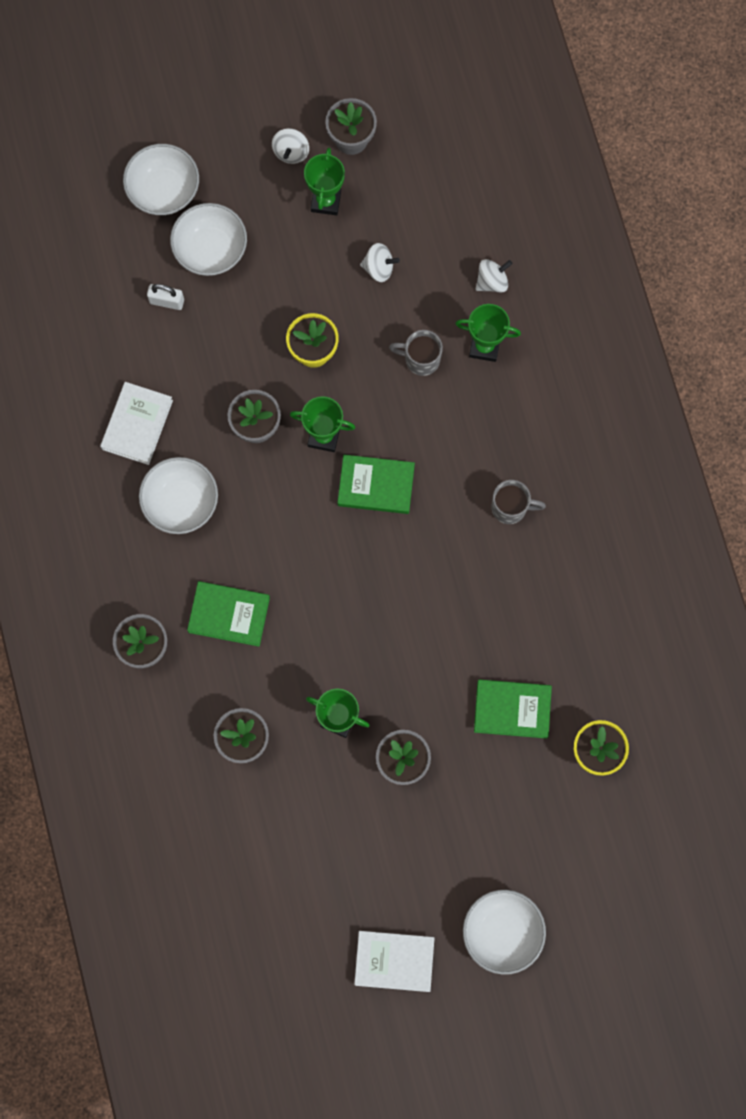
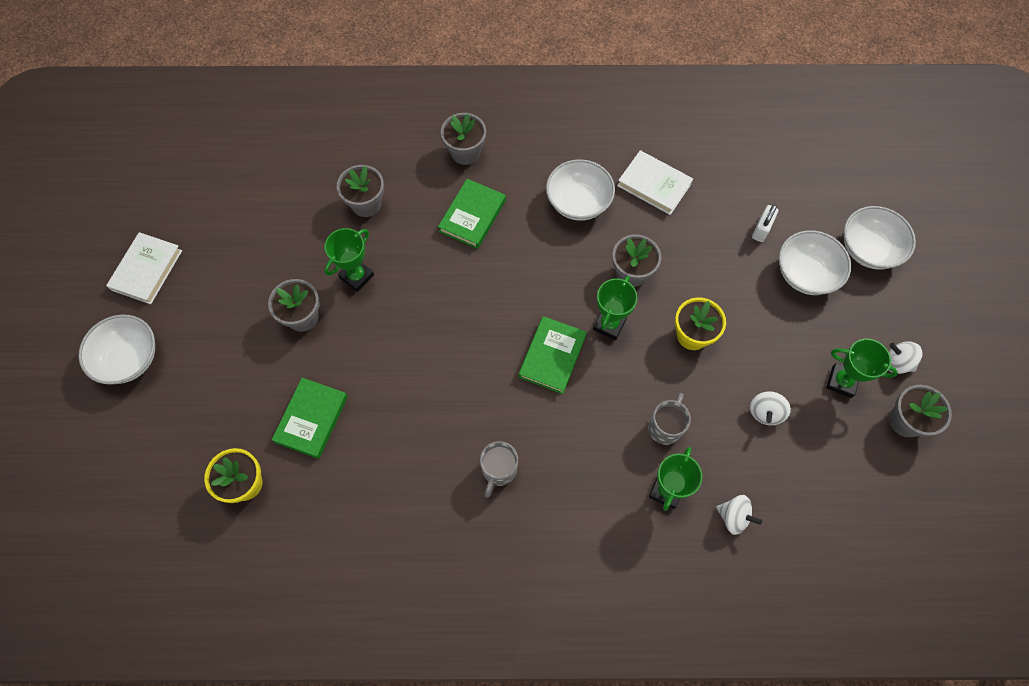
camera: 105 degrees right, 10 degrees down
white spinning top [476,259,512,293] -> white spinning top turned 45 degrees counterclockwise [716,495,762,535]

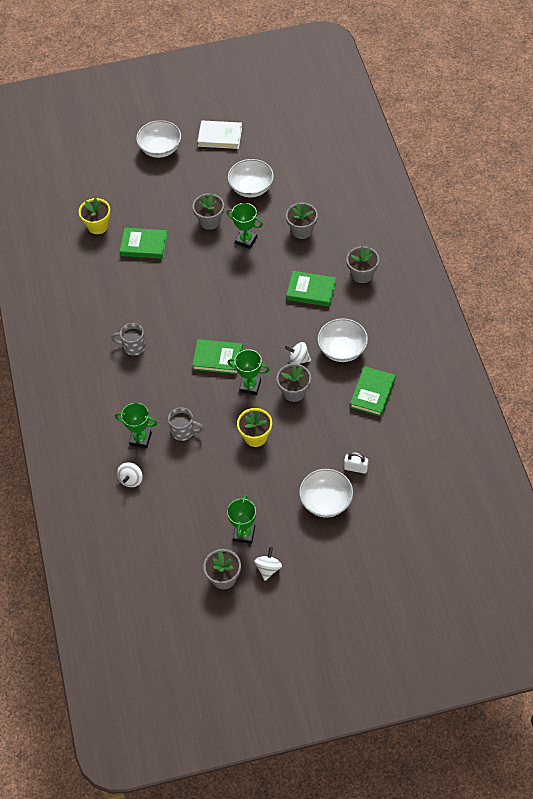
camera: 80 degrees right, 10 degrees down
white book [617,150,693,215] -> green book [350,366,396,417]
white spinning top [750,391,791,425] -> white spinning top moved to [285,342,311,364]
white bowl [844,206,916,270] -> white bowl moved to [228,159,274,197]

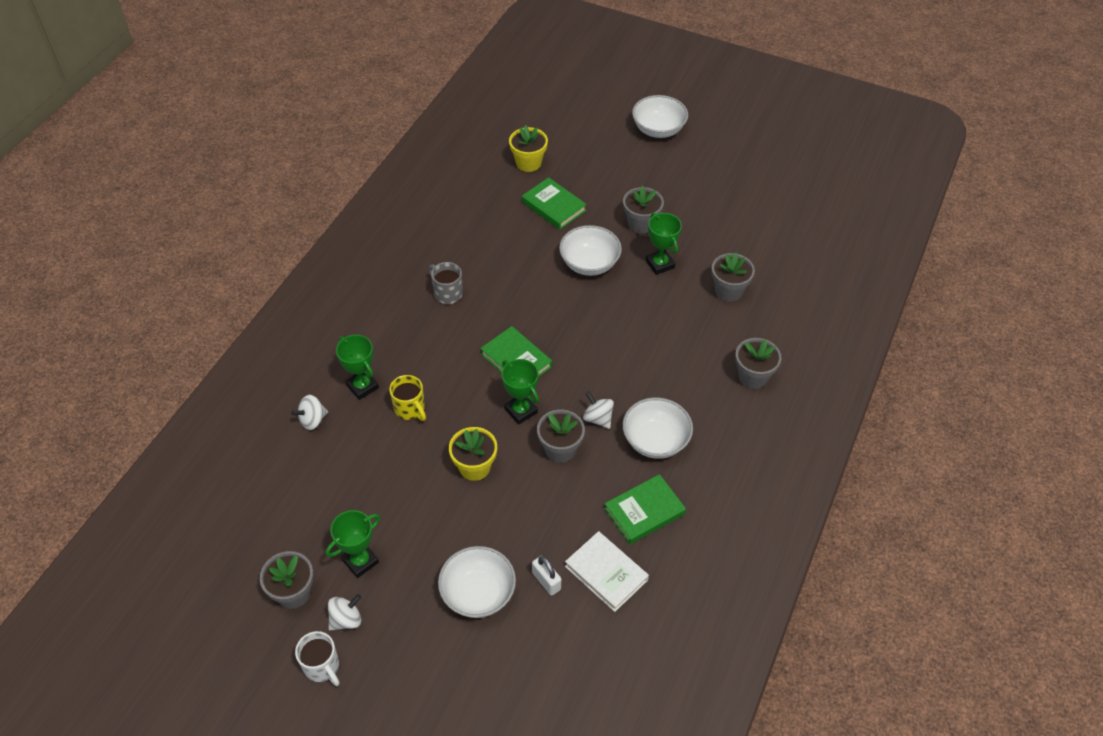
camera: 35 degrees right, 5 degrees down
grey mug [168,407,204,441] -> yellow mug [389,375,426,421]
white book [197,120,242,149] -> white book moved to [565,531,649,612]
white bowl [228,159,274,197] -> white bowl moved to [559,225,622,276]
green book [286,271,336,307] -> none
none -> white mug [295,631,340,686]

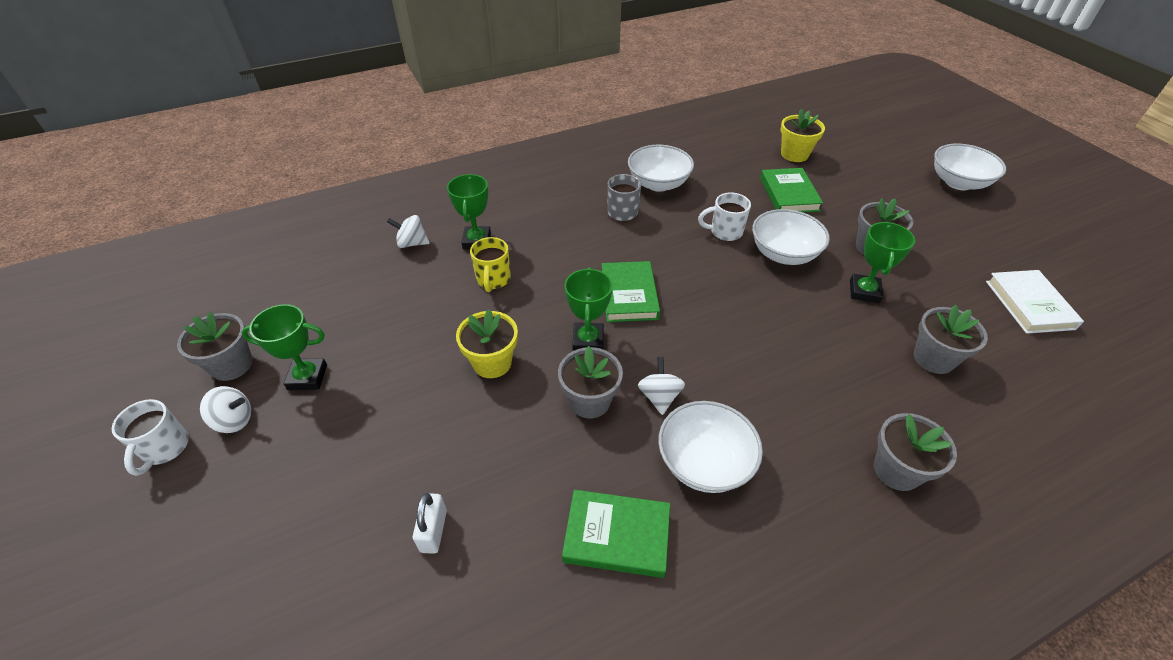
camera: 40 degrees right, 5 degrees down
white bowl [438,546,516,618] -> white bowl moved to [628,145,694,192]
white book [565,531,649,612] -> white book moved to [986,270,1084,334]
none -> white mug [698,192,751,241]

